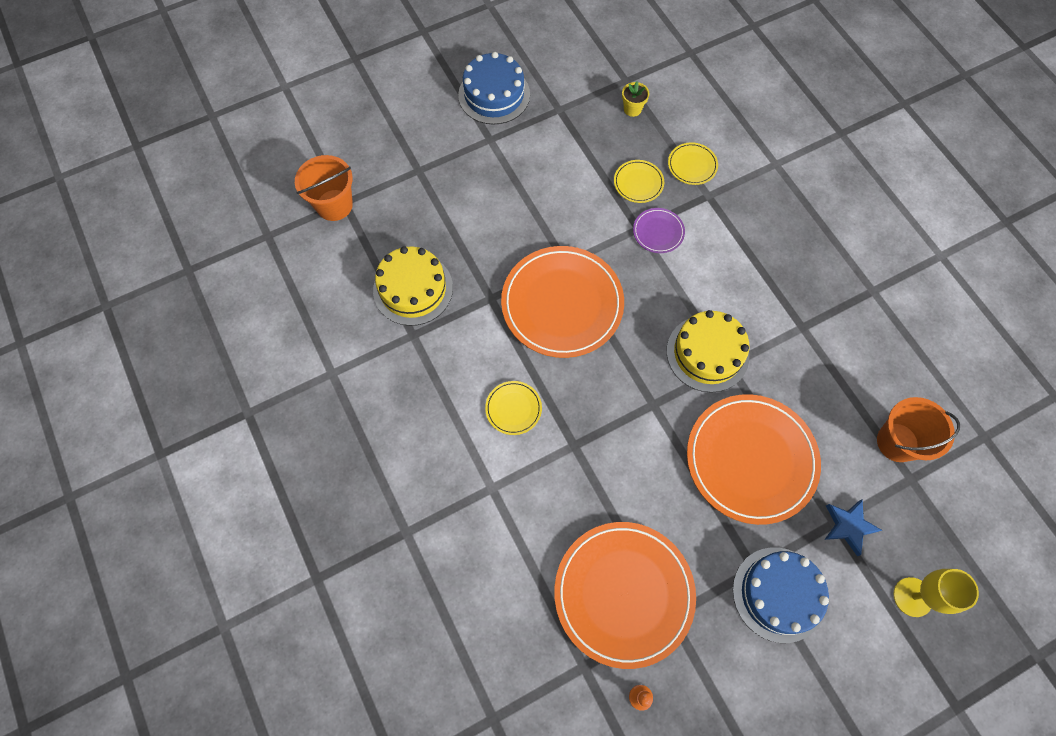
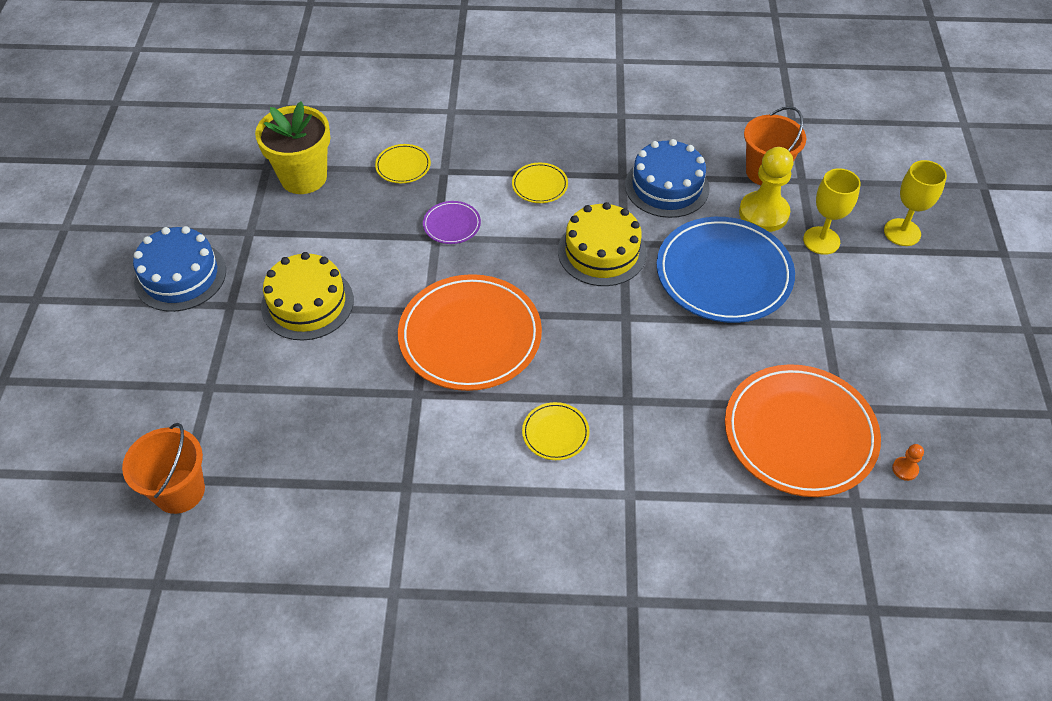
camera: 60 degrees left, 15 degrees down
yellow cake [373,246,453,326] -> yellow cake moved to [261,252,354,341]
yellow plate [614,160,664,203] -> yellow plate moved to [512,163,568,203]
yellow flower pot [622,81,649,117] -> yellow flower pot [255,101,330,194], size x2.27
orange plate [687,394,821,525] -> blue plate [657,217,795,323]
blue cake [733,547,829,643] -> blue cake moved to [625,139,710,218]
blue star [824,500,882,556] -> yellow goblet [803,168,861,255]
none -> yellow pawn [739,147,793,232]

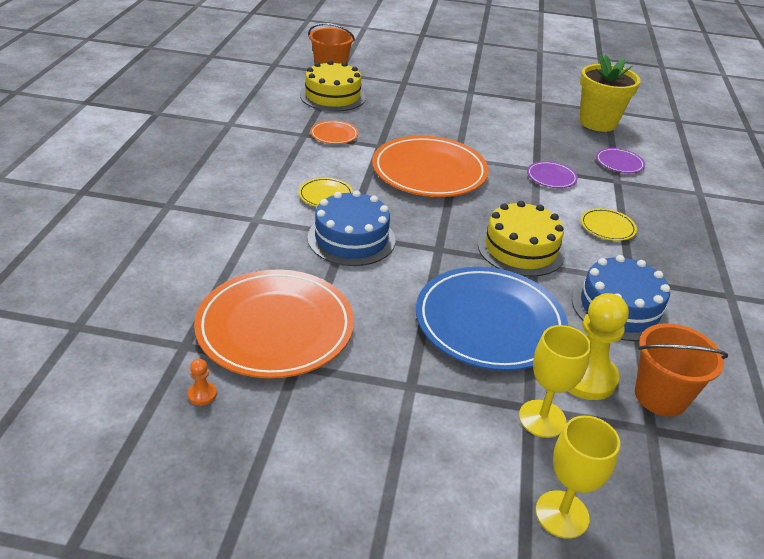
camera: 95 degrees right, 15 degrees down
blue cake [133,226,226,312] -> blue cake moved to [307,190,395,266]
yellow cake [261,252,354,341] -> yellow cake moved to [300,60,366,111]
yellow plate [375,144,431,183] -> purple plate [596,148,645,173]
none -> orange plate [310,120,358,144]

